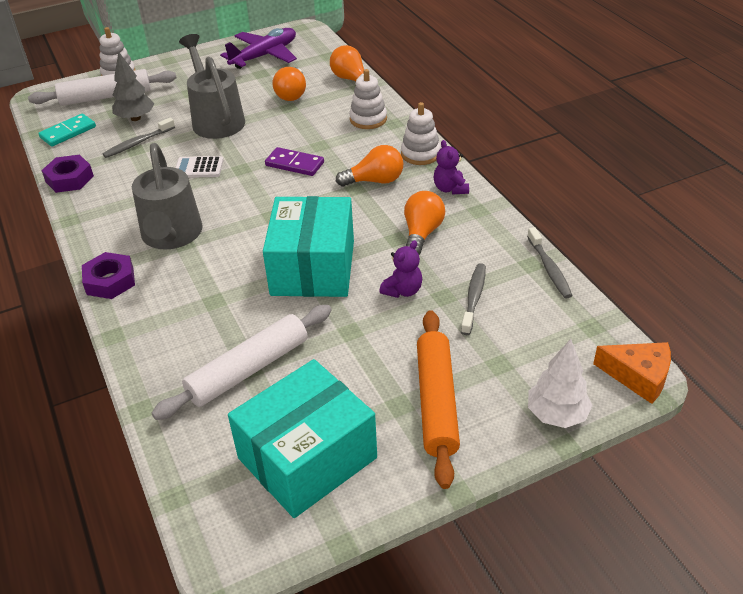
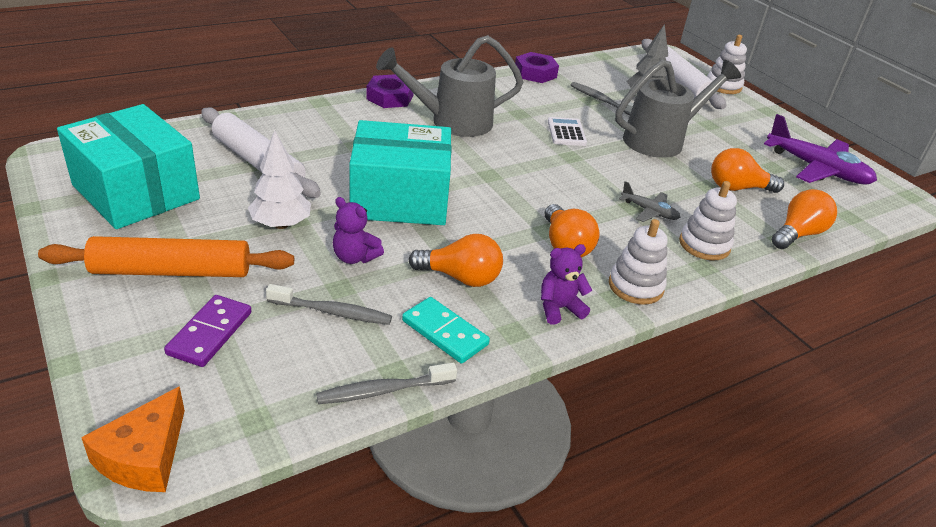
camera: 80 degrees right, 5 degrees down
turquoise domino [38,113,96,146] -> turquoise domino moved to [402,297,490,364]
purple domino [265,147,324,176] -> purple domino moved to [164,295,251,367]
white tree [528,339,593,428] -> white tree moved to [248,130,311,229]
none -> grey plane [619,181,680,222]

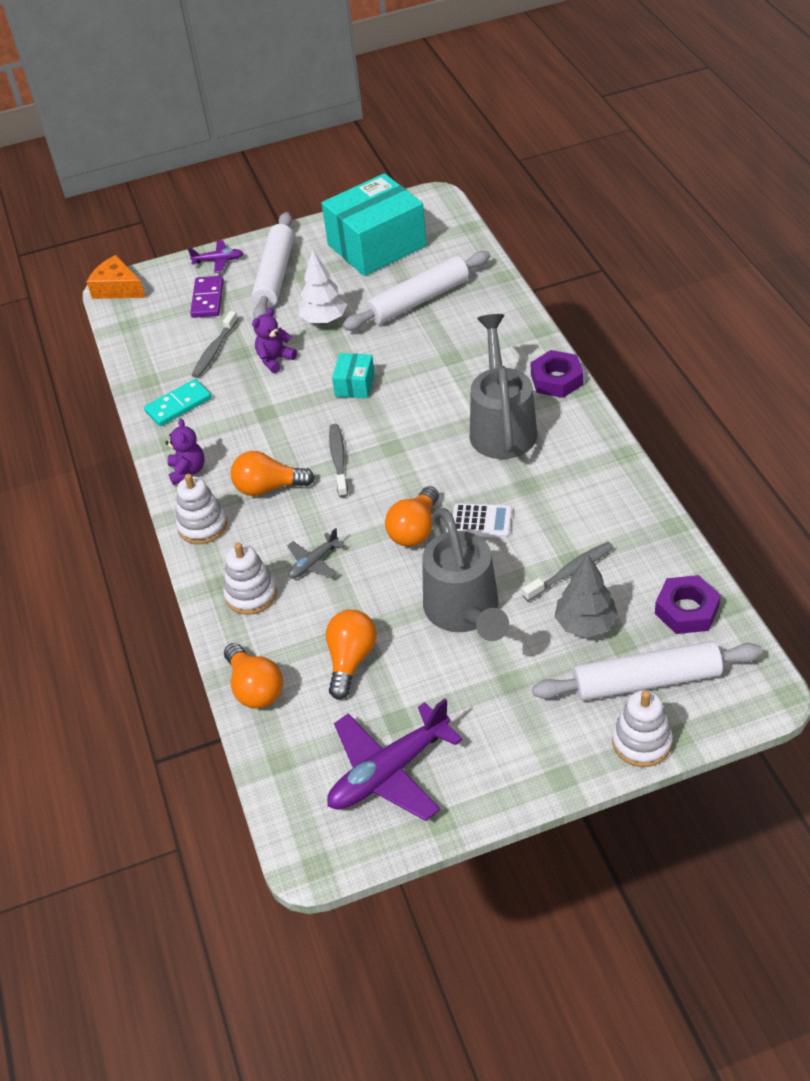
camera: 110 degrees right, 10 degrees up
orange rolling pin [38,236,294,277] -> white rolling pin [252,212,294,319]
purple domino [164,295,251,367] -> purple domino turned 60 degrees clockwise [190,276,224,318]
grey toothbrush [316,363,457,404] -> grey toothbrush moved to [329,424,348,497]
turquoise box [349,120,452,225] -> turquoise box [332,353,375,398], size x0.44
orange light bulb [409,234,503,287] -> orange light bulb moved to [385,486,439,547]
purple nut [515,52,559,83] -> purple nut moved to [655,575,721,634]
none -> purple plane [188,240,244,273]

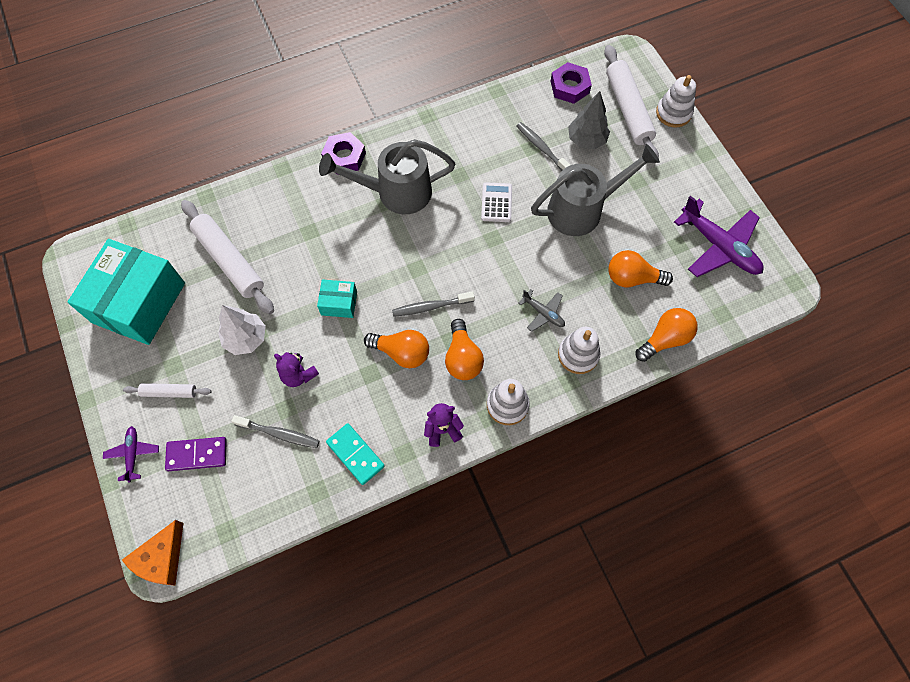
camera: 100 degrees left, 20 degrees up
white rolling pin [252,212,294,319] -> white rolling pin [123,383,211,398], size x0.51
turquoise box [322,173,427,276] -> turquoise box turned 60 degrees clockwise [67,239,185,345]
orange light bulb [385,486,439,547] -> orange light bulb moved to [364,330,429,368]

